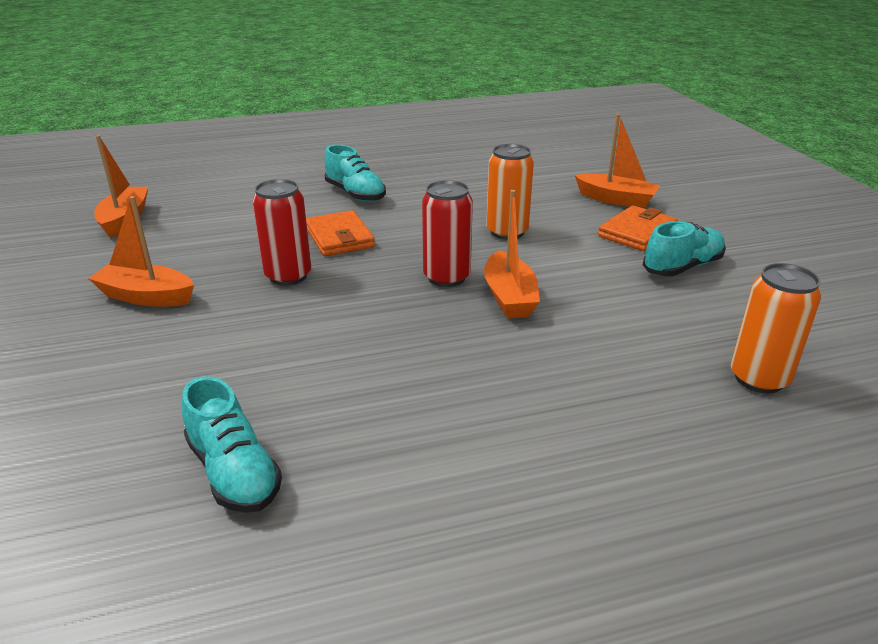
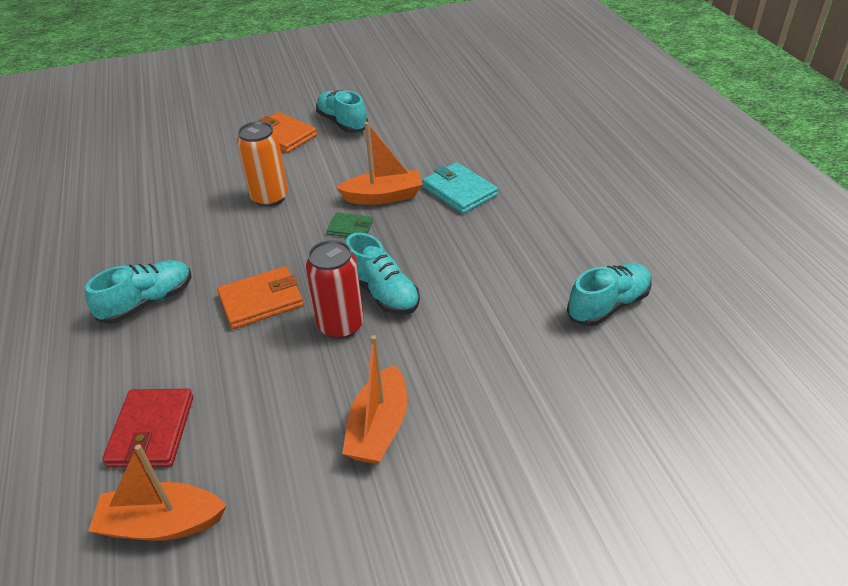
camera: 90 degrees left, 10 degrees up
red can [422,180,473,287] -> green wallet [327,212,373,237]
orange boat [575,114,660,208] -> none
orange can [730,263,821,393] -> none
none -> red wallet [102,389,193,467]
none -> turquoise shoe [346,233,420,315]
none -> turquoise wallet [422,162,498,214]

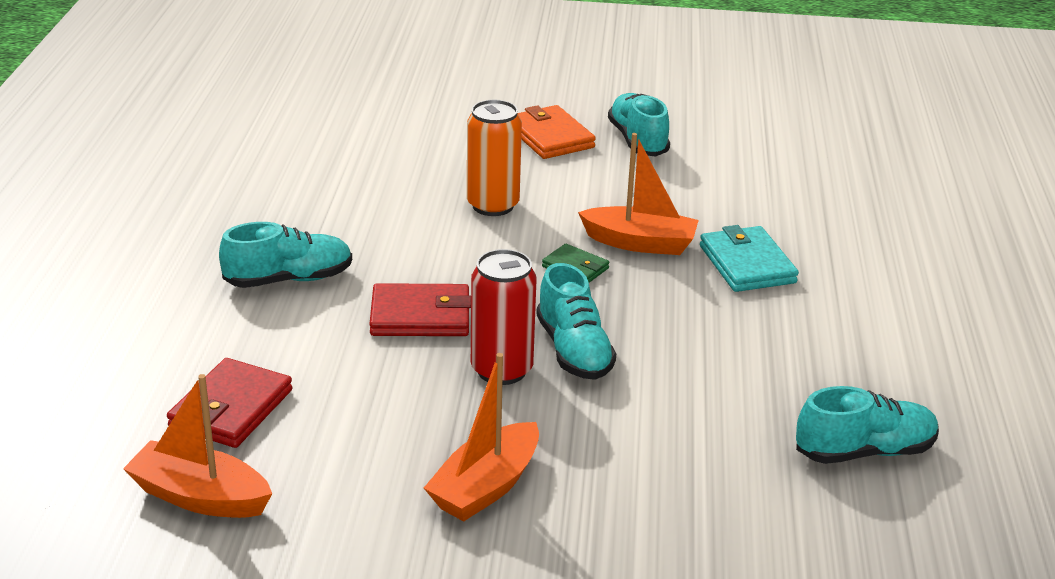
camera: 20 degrees right, 10 degrees down
orange wallet [217,266,304,329] -> red wallet [369,283,471,336]

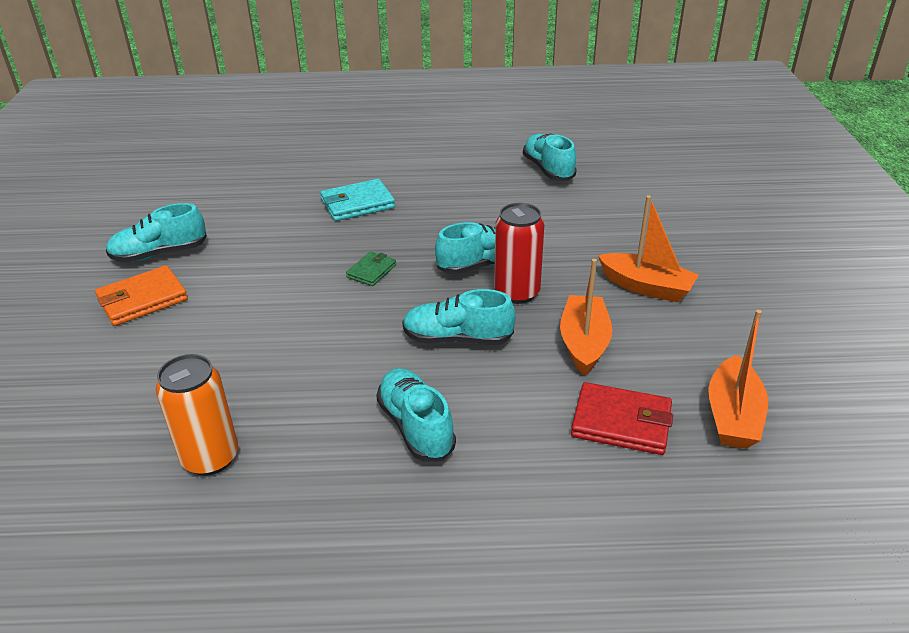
camera: 95 degrees left, 5 degrees up
red wallet [369,283,471,336] -> turquoise shoe [402,289,516,345]
orange can [467,100,522,216] -> orange can moved to [156,354,238,476]
orange boat [578,133,699,255] -> orange boat moved to [560,259,613,376]

